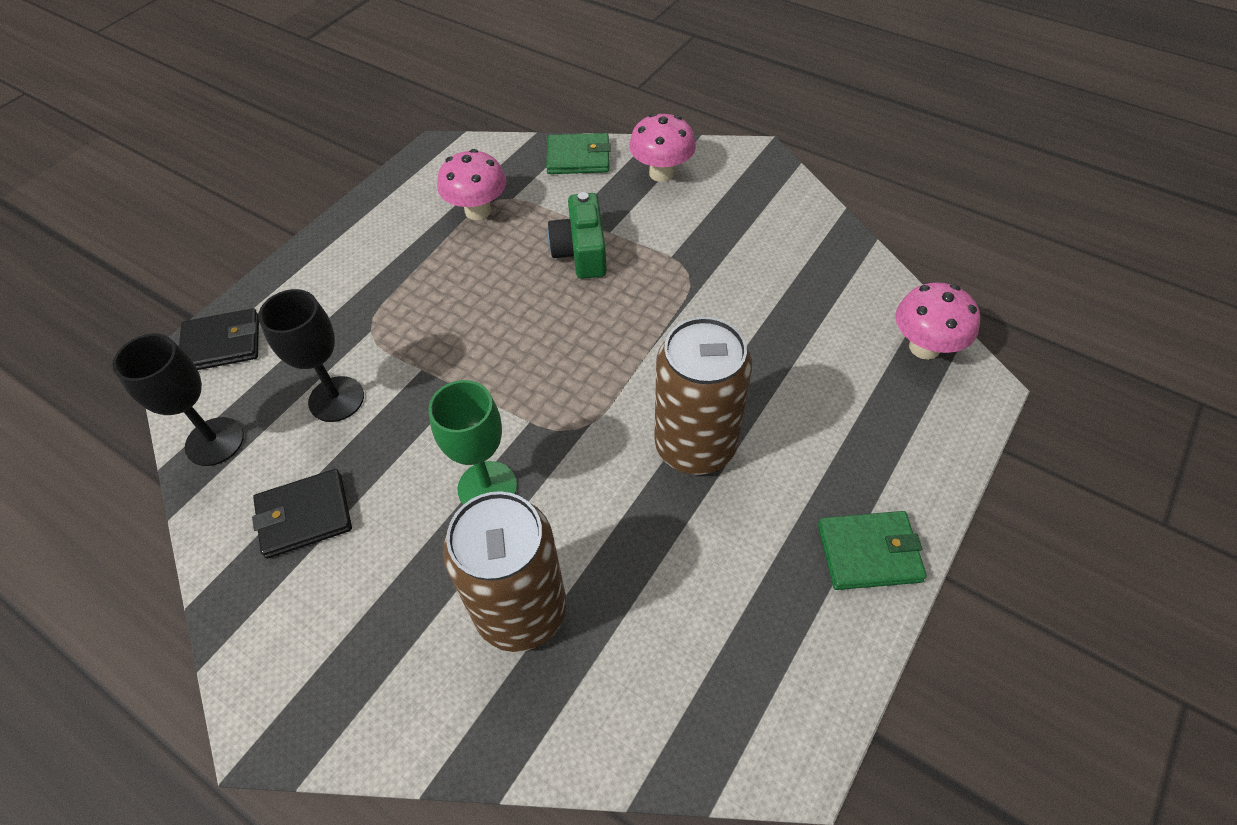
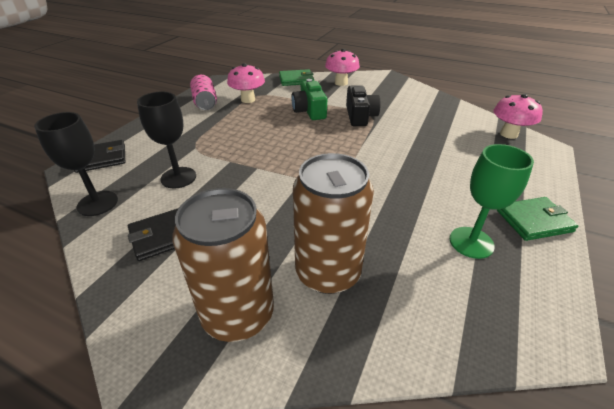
camera: 10 degrees left, 15 degrees down
green goblet [428,380,517,505] -> green goblet moved to [450,144,534,259]
brown can [654,317,752,475] -> brown can moved to [172,188,274,342]
none -> pink can [190,75,217,110]
none -> black camera [346,85,381,126]

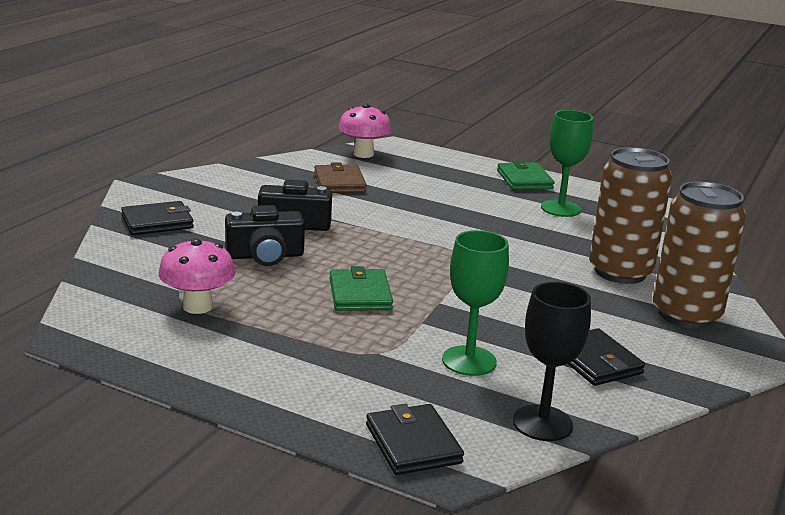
camera: 90 degrees left, 15 degrees down
black goblet [137,91,196,188] -> green goblet [442,230,509,376]
pink can [190,75,217,110] -> none
green wallet [279,69,314,86] -> green wallet moved to [330,266,393,311]
green camera [291,79,327,120] -> black camera [225,205,305,266]
pink mushroom [325,49,360,86] -> black wallet [121,201,194,235]
none -> brown wallet [314,162,367,193]

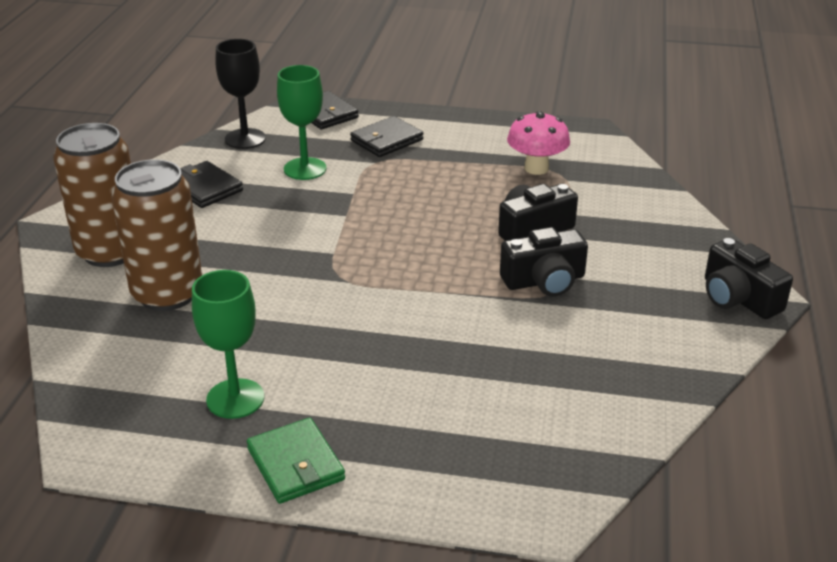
camera: 165 degrees right, 10 degrees up
black wallet [121,201,194,235] -> black wallet moved to [350,116,423,157]
brown wallet [314,162,367,193] -> none
green wallet [330,266,393,311] -> none
pink mushroom [338,104,391,158] -> none
none -> black camera [705,238,793,319]

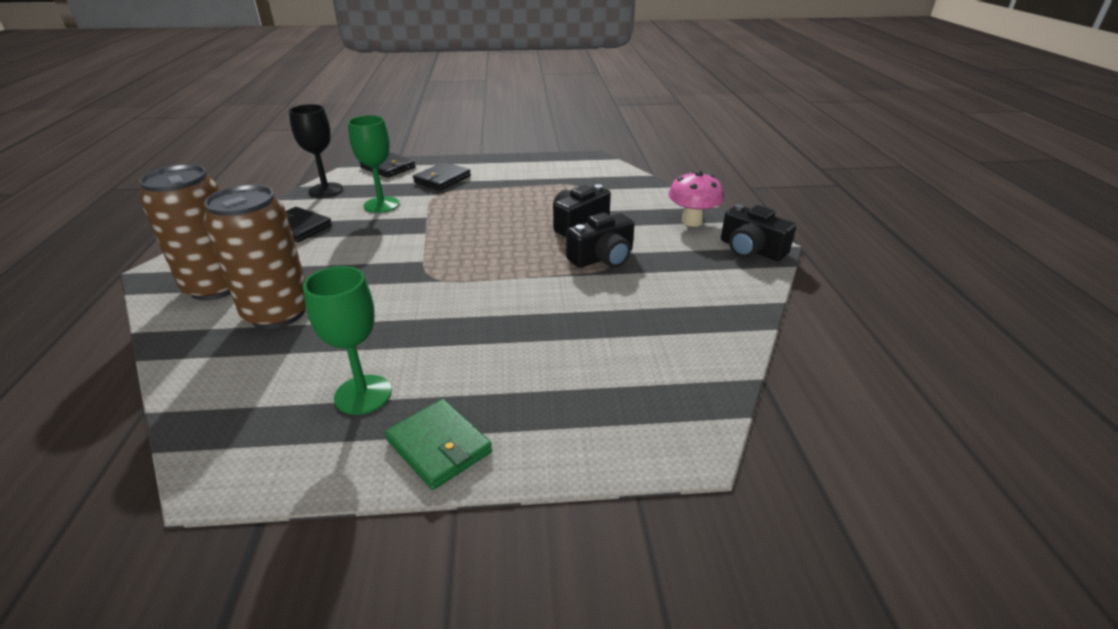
camera: 15 degrees left, 0 degrees up
pink mushroom [507,111,570,175] -> pink mushroom moved to [668,171,724,227]

